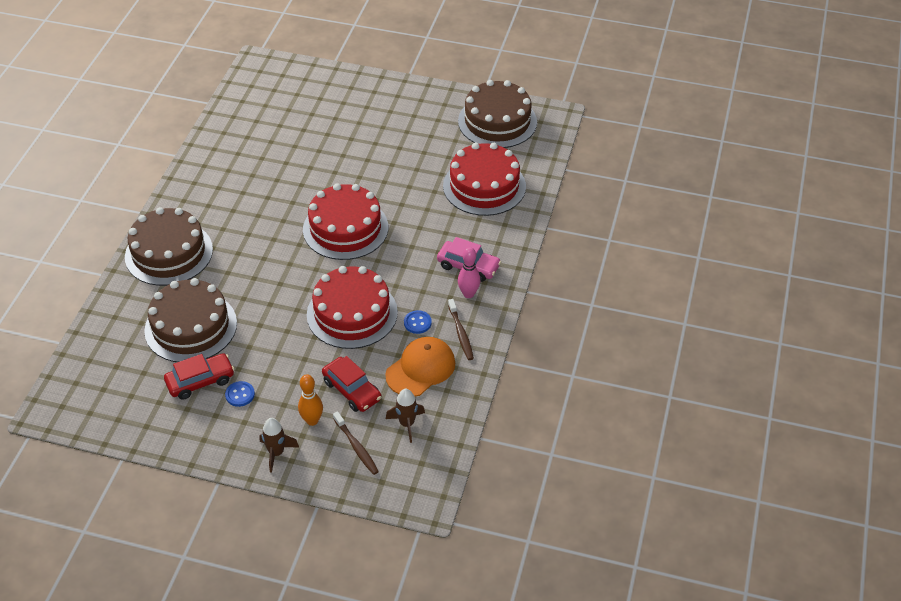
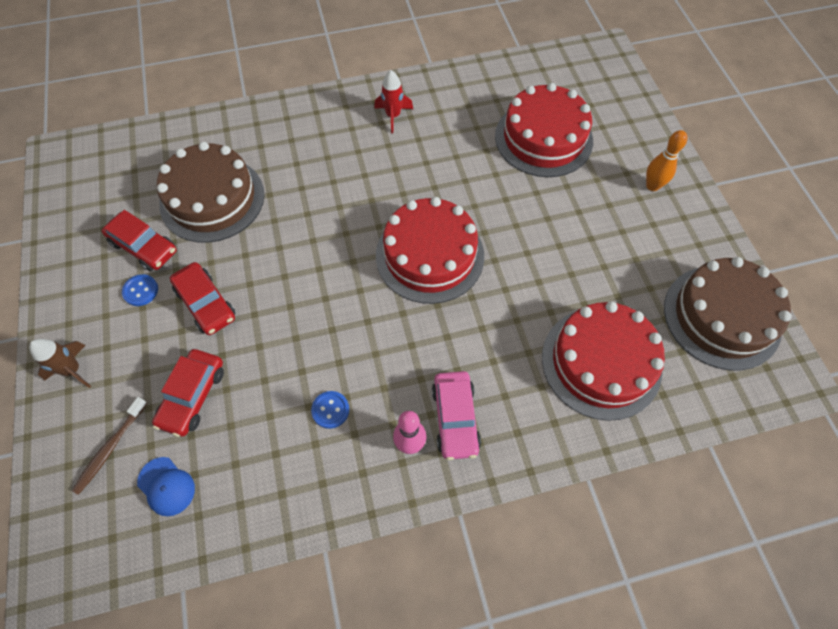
camera: 60 degrees right, 15 degrees up
brown cake [125,207,213,286] -> none
orange bowling pin [298,374,323,426] -> orange bowling pin moved to [646,130,688,191]
red cake [307,266,398,349] -> red cake moved to [495,83,593,177]
orange cap [385,337,455,397] -> none
brown rocket [386,389,425,443] -> blue cap [137,457,195,516]
brown toothbrush [448,299,474,360] -> none
none -> red car [170,262,236,335]
none -> red rocket [374,70,413,133]

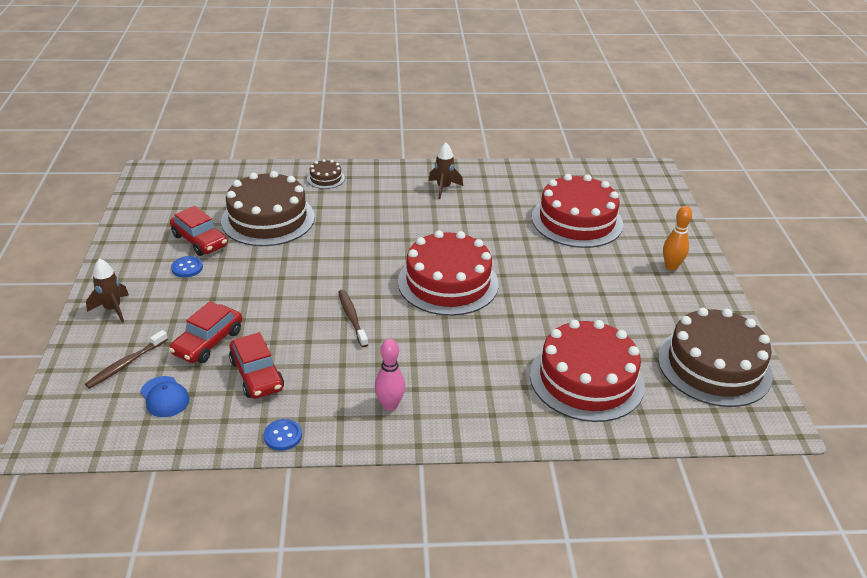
camera: 10 degrees right, 25 degrees down
red car [170,262,236,335] -> red car moved to [229,332,284,399]
blue button [311,391,349,429] -> blue button moved to [264,419,302,451]
red rocket [374,70,413,133] -> brown rocket [429,143,463,199]
pink car [432,371,481,460] -> none
none -> brown cake [307,159,345,189]
none -> brown toothbrush [338,290,368,347]

